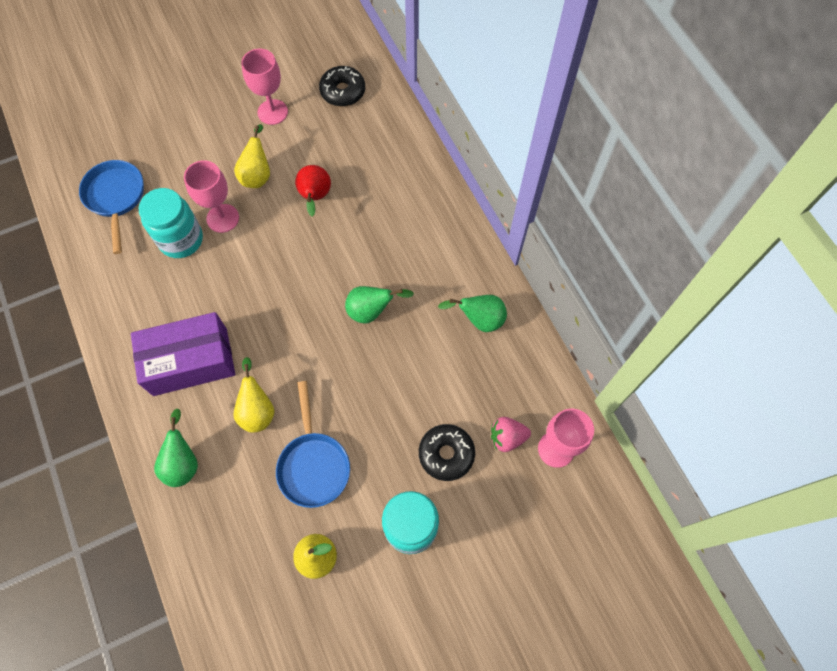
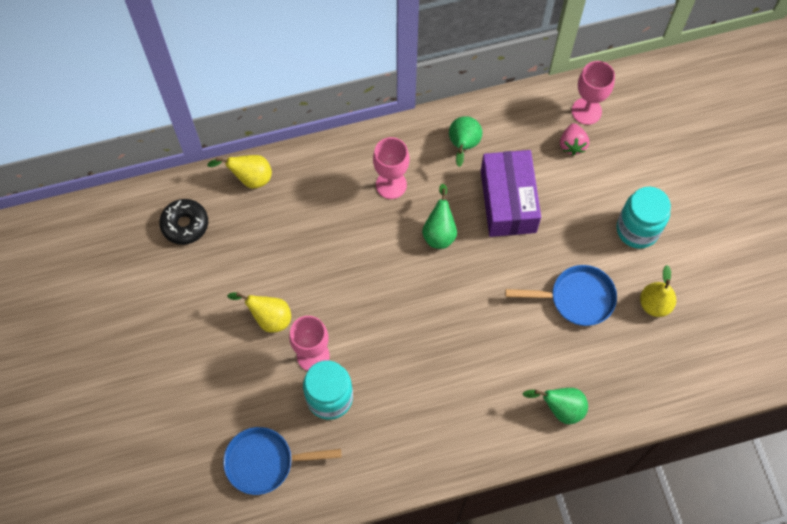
camera: 80 degrees left, 0 degrees up
purple box [131,312,235,396] -> purple box moved to [481,150,541,237]
yellow pear [233,357,274,433] -> yellow pear moved to [207,155,272,188]
pink goblet [241,49,288,125] -> pink goblet moved to [373,137,410,199]
red pear [295,165,331,217] -> none
black donut [419,424,475,481] -> none

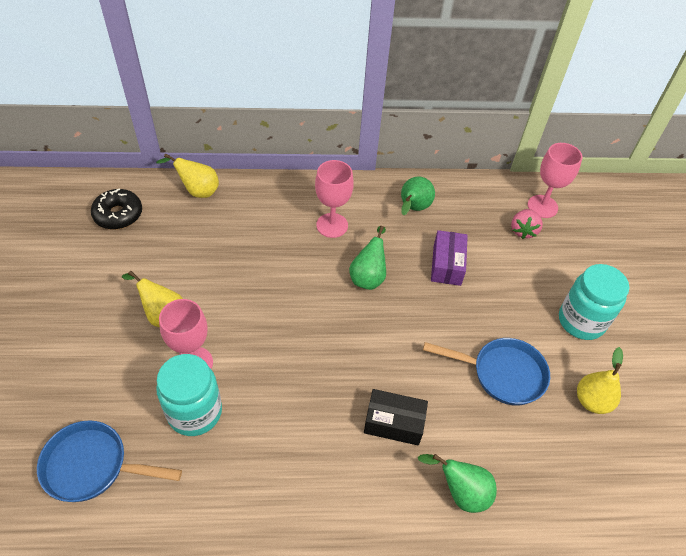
camera: 10 degrees right, 15 degrees down
purple box [481,150,541,237] -> purple box [431,230,468,286], size x0.60
none -> black box [364,389,428,446]

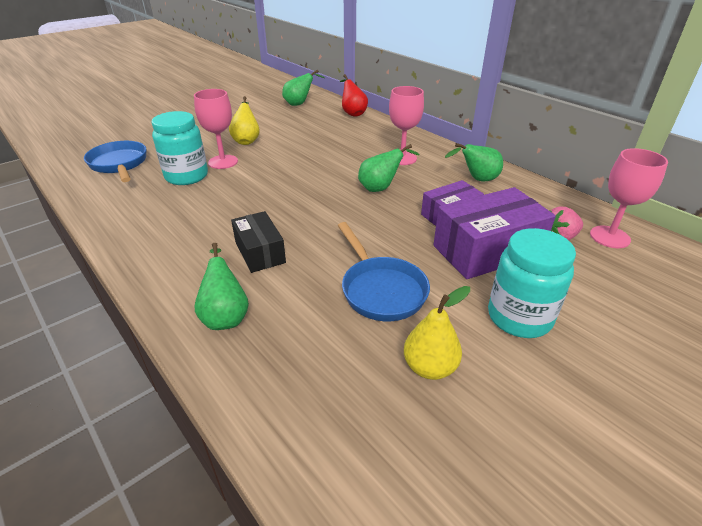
camera: 55 degrees right, 15 degrees down
black donut [91,188,142,230] -> green pear [282,69,325,106]
yellow pear [156,153,219,198] -> red pear [340,74,368,117]
none -> purple box [433,187,556,279]

